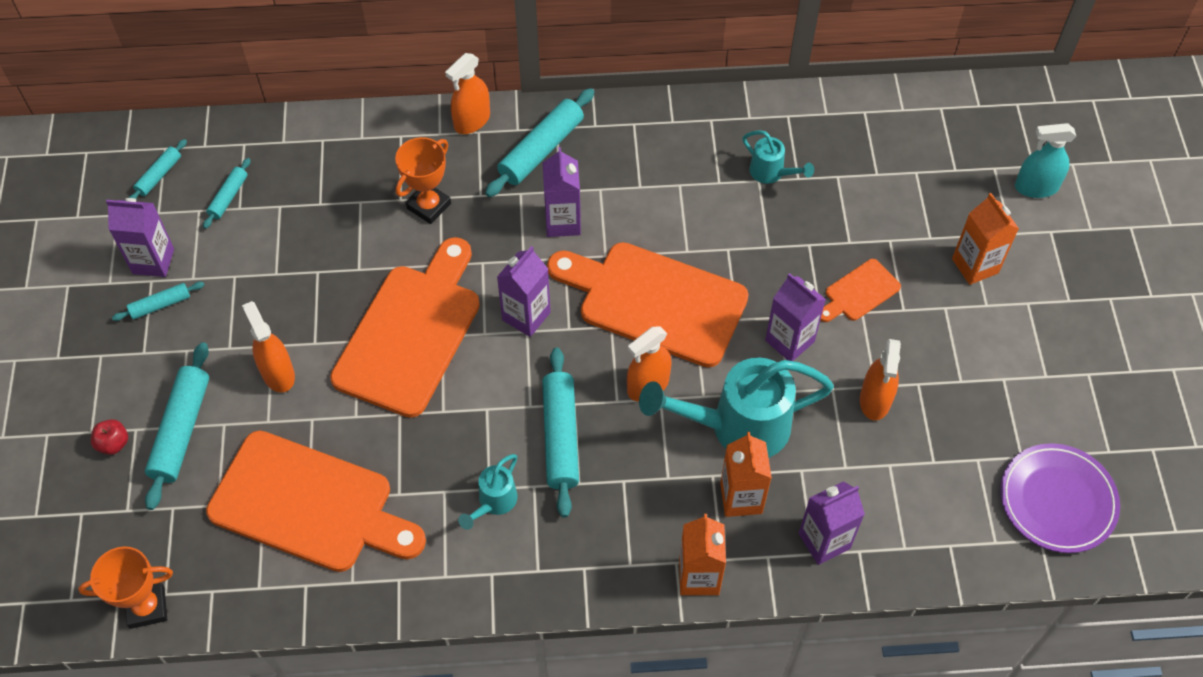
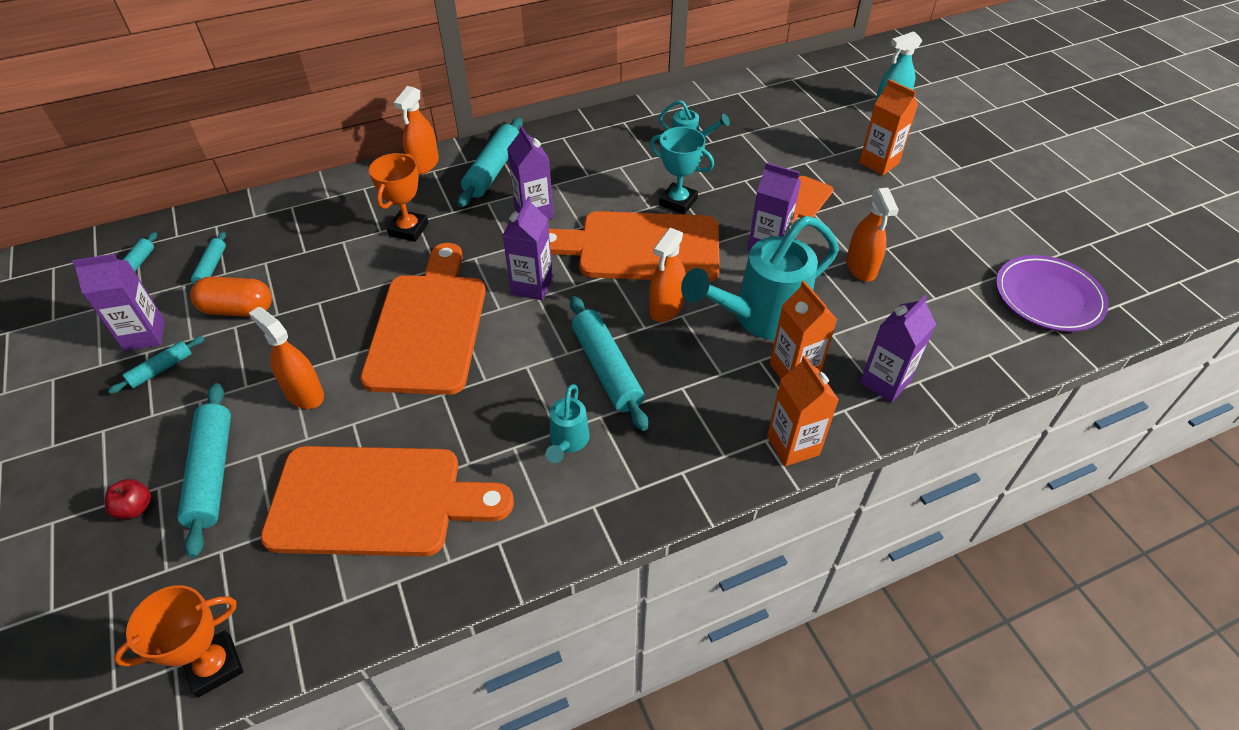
camera: 20 degrees left, 10 degrees down
none -> orange capsule [190,277,272,317]
none -> turquoise trophy [650,127,714,214]

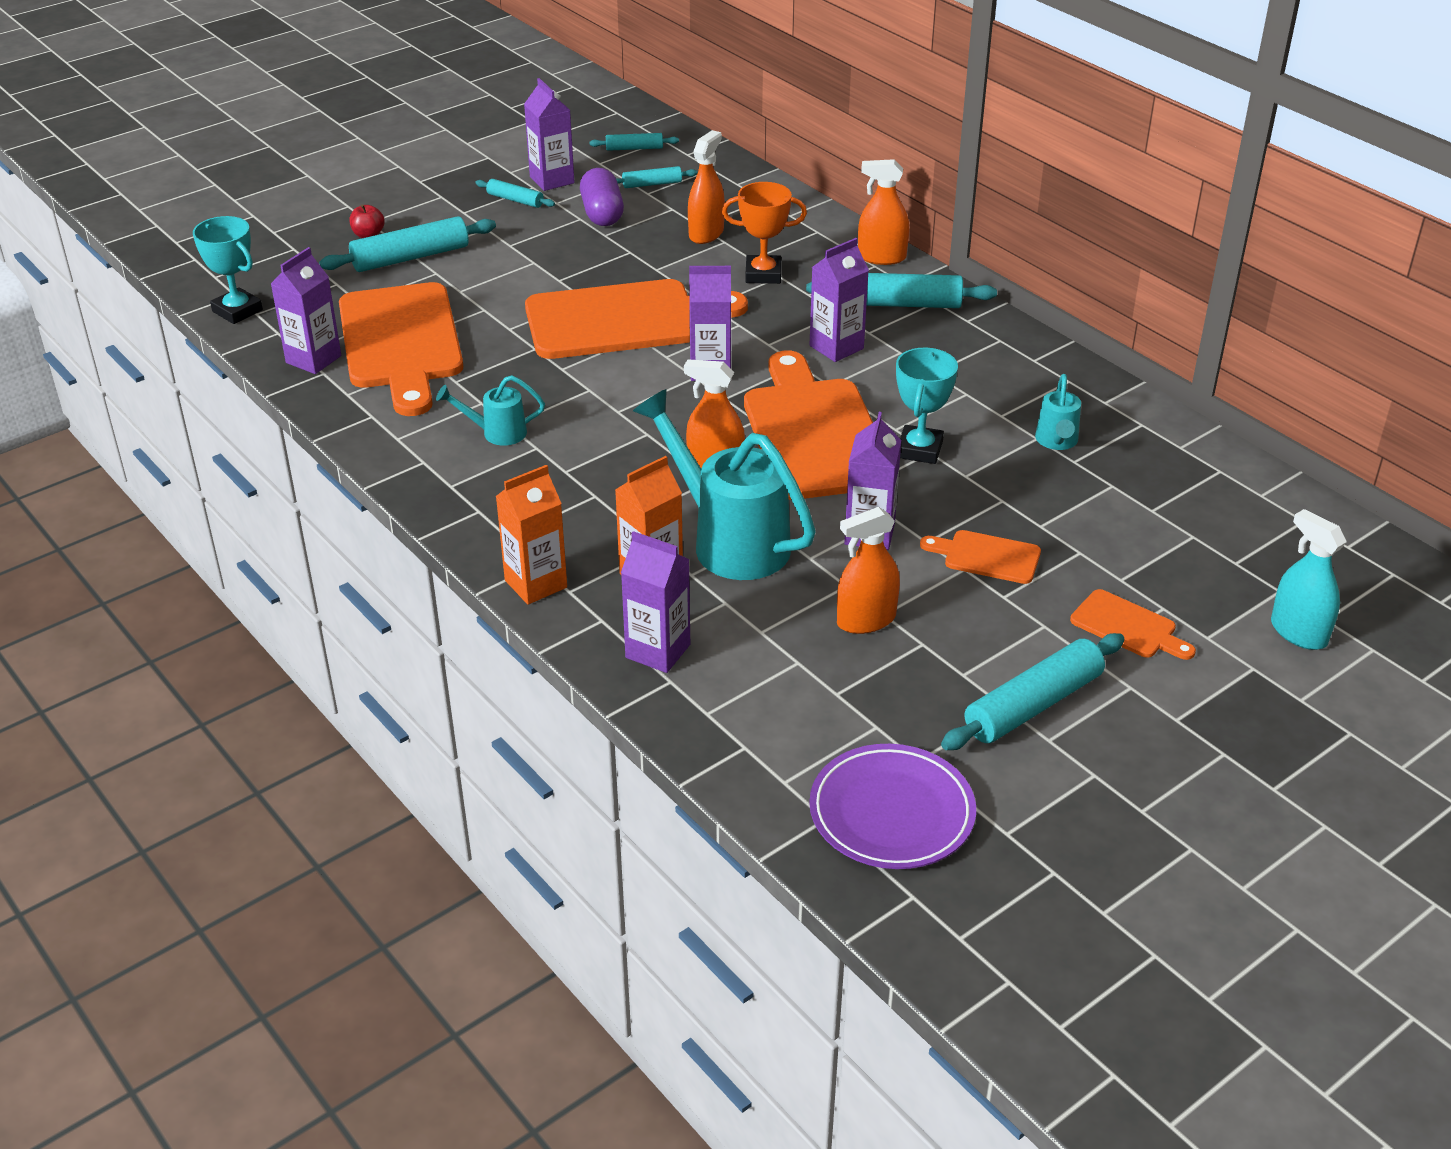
camera: 75 degrees right, 10 degrees down
orange trophy [113,585,243,697] -> turquoise trophy [193,216,263,324]
orange capsule [190,277,272,317] -> purple capsule [580,168,624,226]
orange spray bottle [249,307,324,409] -> orange spray bottle moved to [688,130,725,244]
turquoise rolling pin [570,296,648,431] -> turquoise rolling pin moved to [941,633,1124,750]
orange carton [859,79,918,175] -> orange cutting board [1070,589,1196,660]
none -> purple carton [271,247,341,374]

